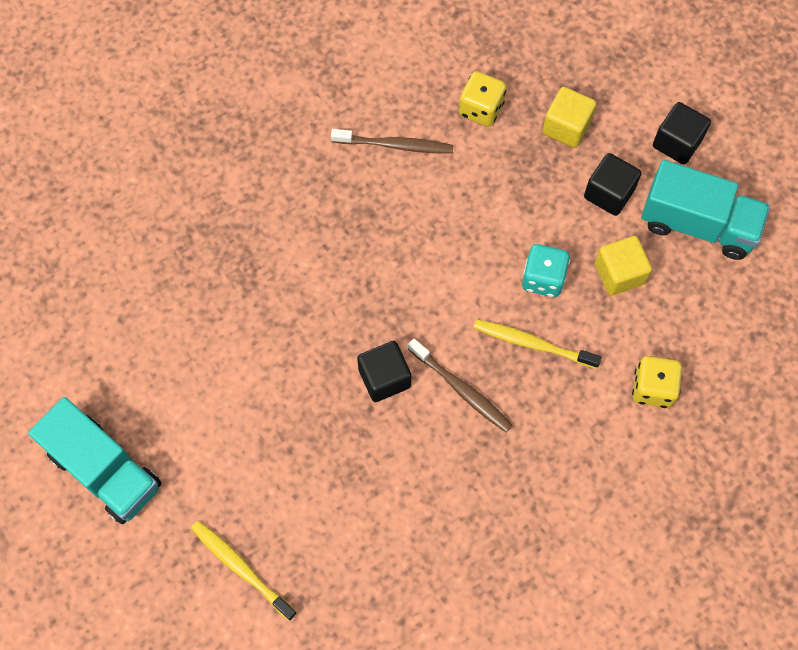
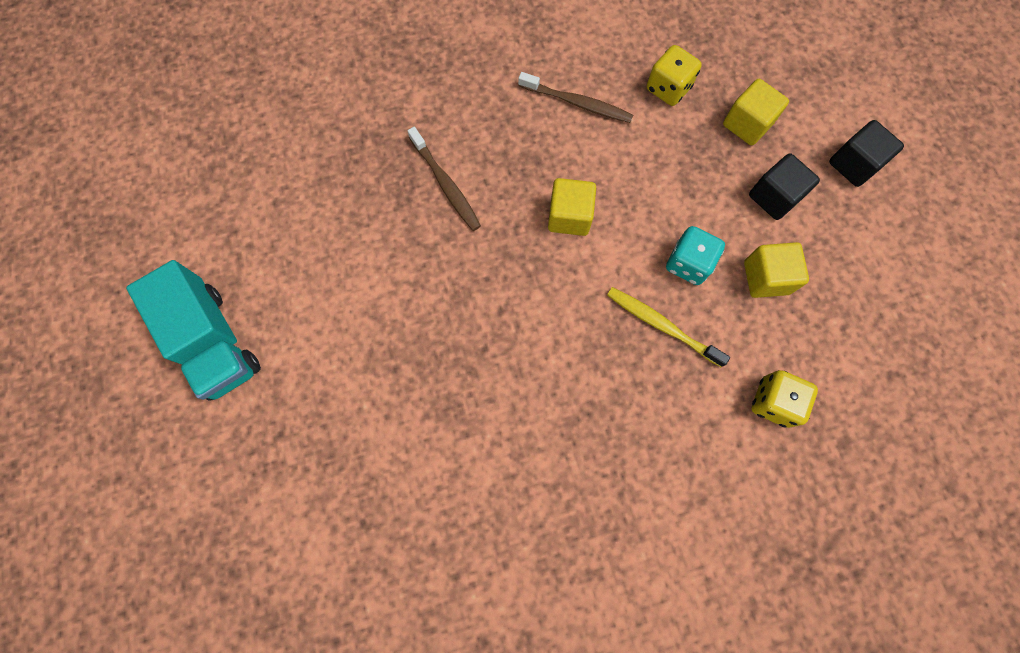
camera: 15 degrees right, 5 degrees up
yellow toothbrush [191,521,297,621] -> none
black cube [357,341,411,402] -> none
brown toothbrush [408,339,513,433] -> brown toothbrush moved to [407,127,481,231]
turquoise truck [641,160,770,260] -> none
none -> yellow cube [548,178,596,236]

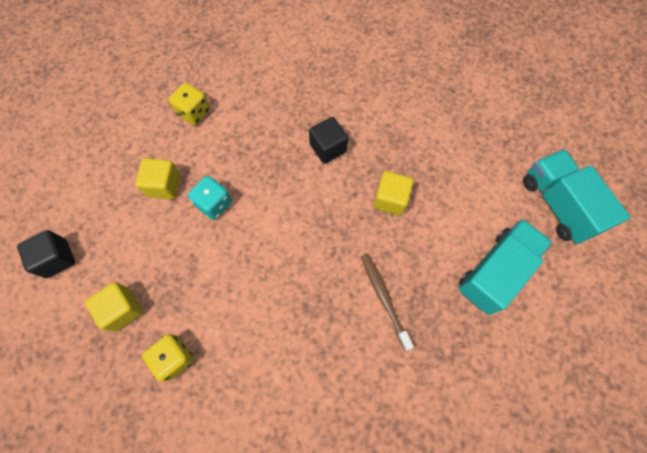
camera: 170 degrees left, 5 degrees down
brown toothbrush [518,72,633,123] -> none
yellow cube [548,178,596,236] -> yellow cube moved to [373,171,414,216]
yellow toothbrush [607,287,730,367] -> none
black cube [749,153,820,220] -> black cube moved to [309,117,348,164]
none -> turquoise truck [458,219,552,315]

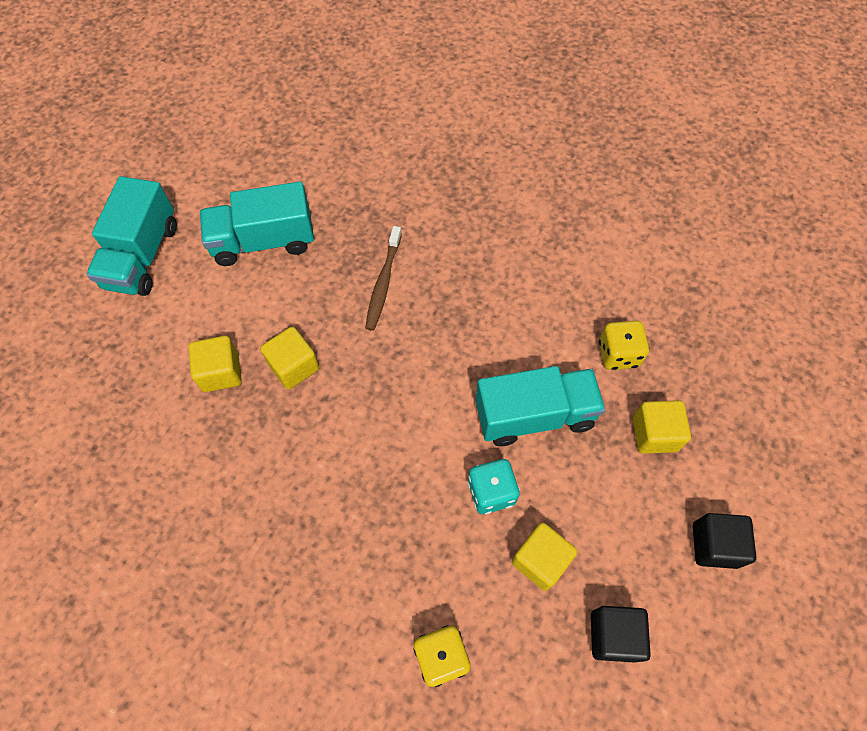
camera: 145 degrees left, 5 degrees down
black cube [309,117,348,164] -> black cube moved to [591,606,651,663]
none -> yellow cube [188,336,242,392]
none -> turquoise truck [475,366,606,446]

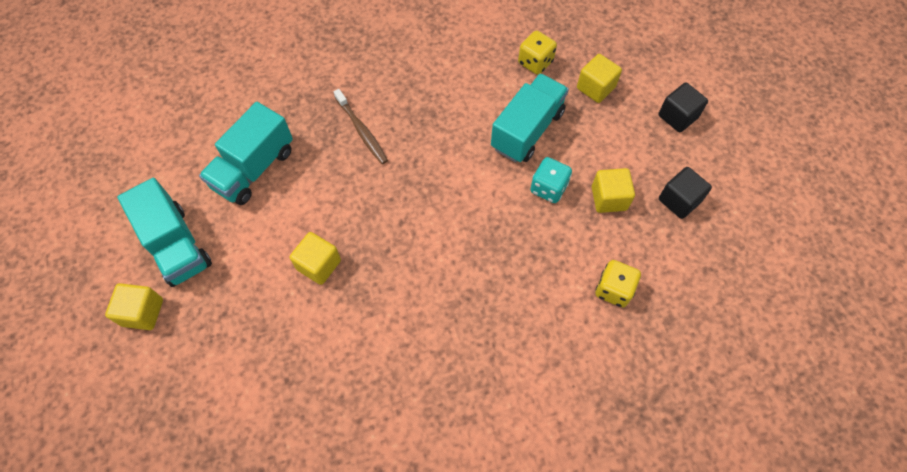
camera: 45 degrees left, 0 degrees up
yellow cube [260,327,319,389] -> yellow cube moved to [105,283,163,330]

